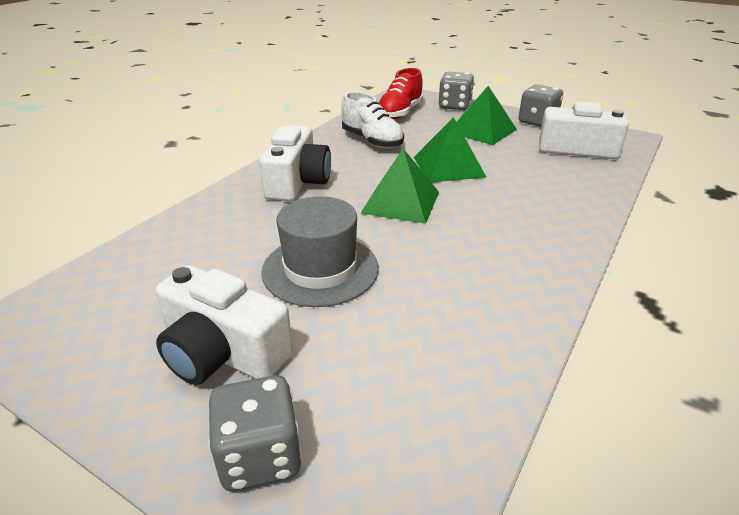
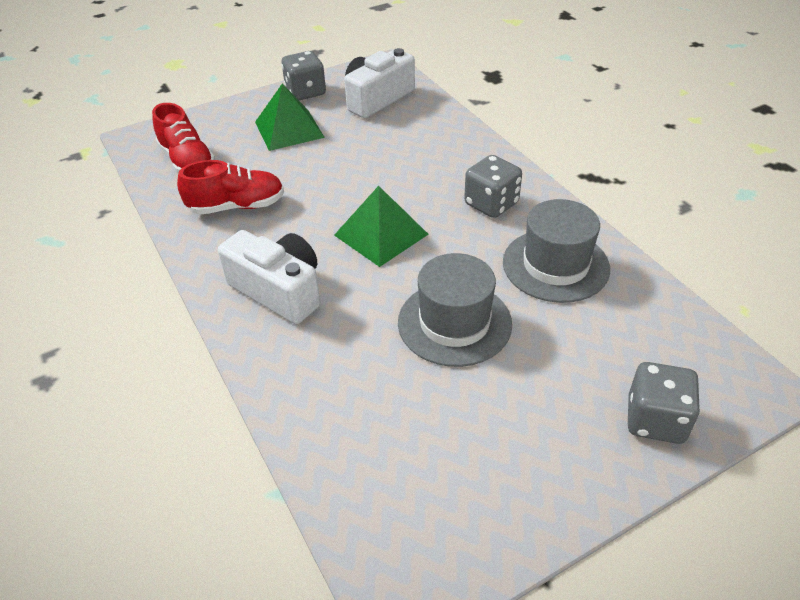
camera: 60 degrees left, 10 degrees up
white camera [155,265,293,385] -> none
white shoe [341,92,404,149] -> red shoe [177,160,284,215]
green pyramid [414,117,486,183] -> none
grey dice [439,71,474,110] -> grey dice moved to [464,155,522,218]
none -> grey hat [503,199,610,303]

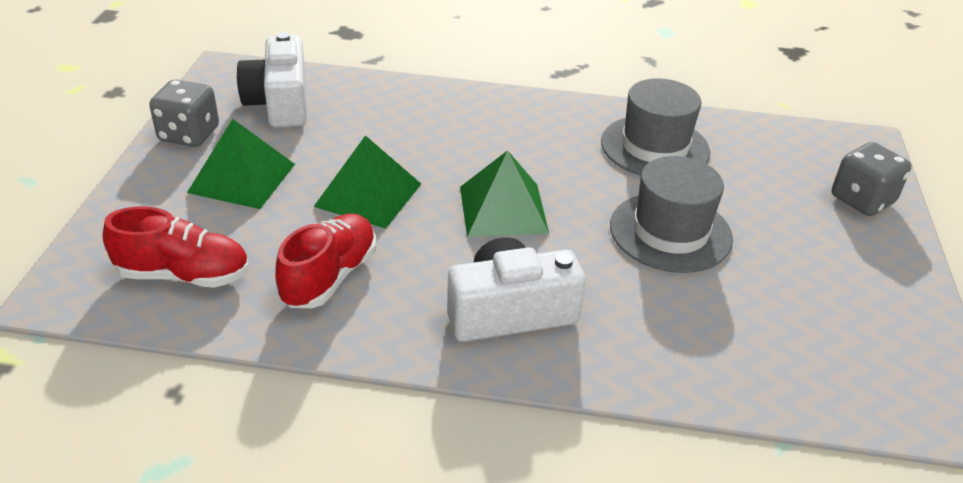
camera: 55 degrees left, 5 degrees down
grey dice [464,155,522,218] -> none
none -> green pyramid [314,135,421,229]

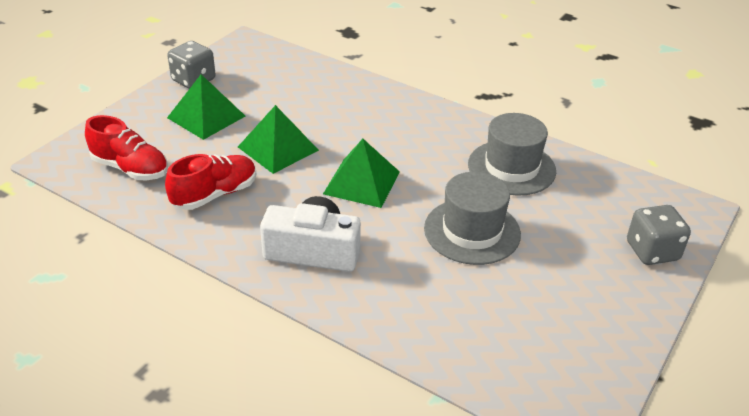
camera: 25 degrees right, 0 degrees up
white camera [237,32,307,128] -> none

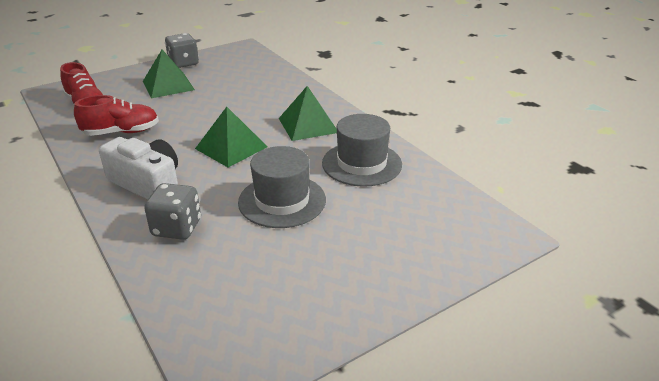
camera: 25 degrees right, 5 degrees down
green pyramid [238,105,319,174] -> green pyramid moved to [279,86,337,141]
grey dice [627,205,691,265] -> grey dice moved to [144,183,201,240]

